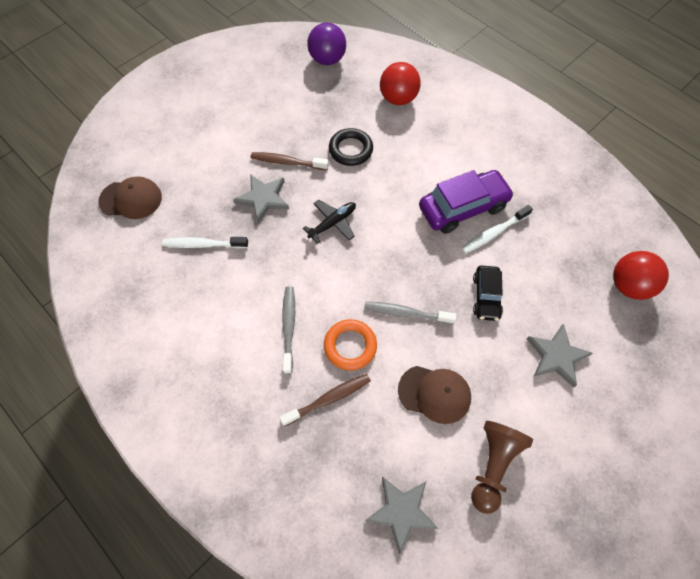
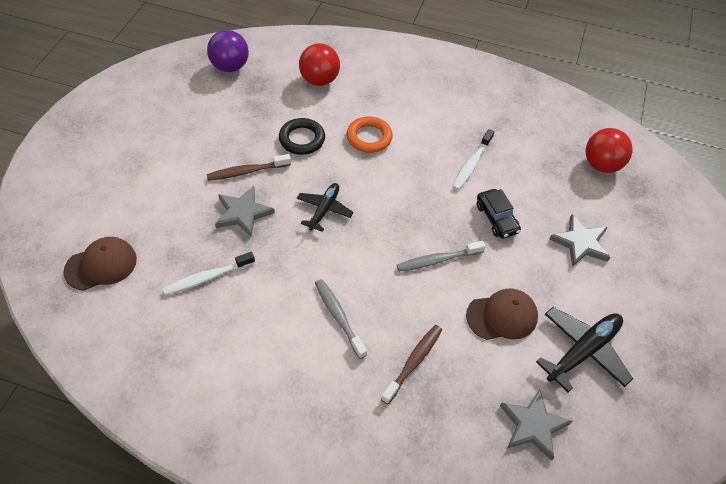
camera: 30 degrees left, 10 degrees down
orange ring [324,319,377,370] -> orange ring moved to [347,117,393,153]
purple car [419,170,514,234] -> none
brown pawn [471,421,533,514] -> black plane [536,307,633,392]

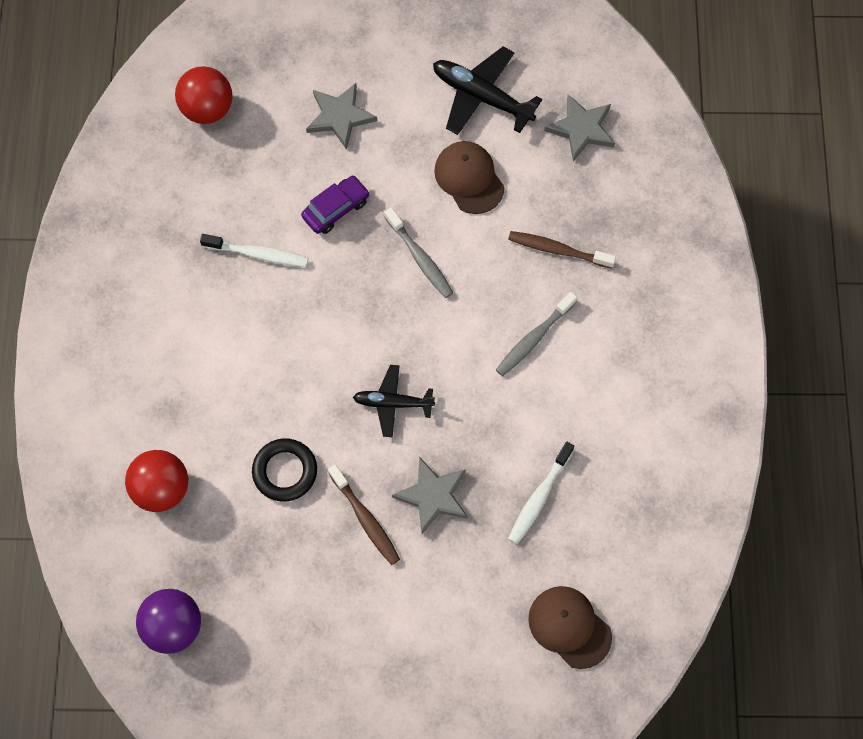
camera: 105 degrees left, 15 degrees up
white toothbrush [163,252,255,295] -> white toothbrush turned 75 degrees clockwise [508,442,574,544]
orange ring [347,117,393,153] -> none
black car [477,189,521,238] -> purple car [301,175,370,234]

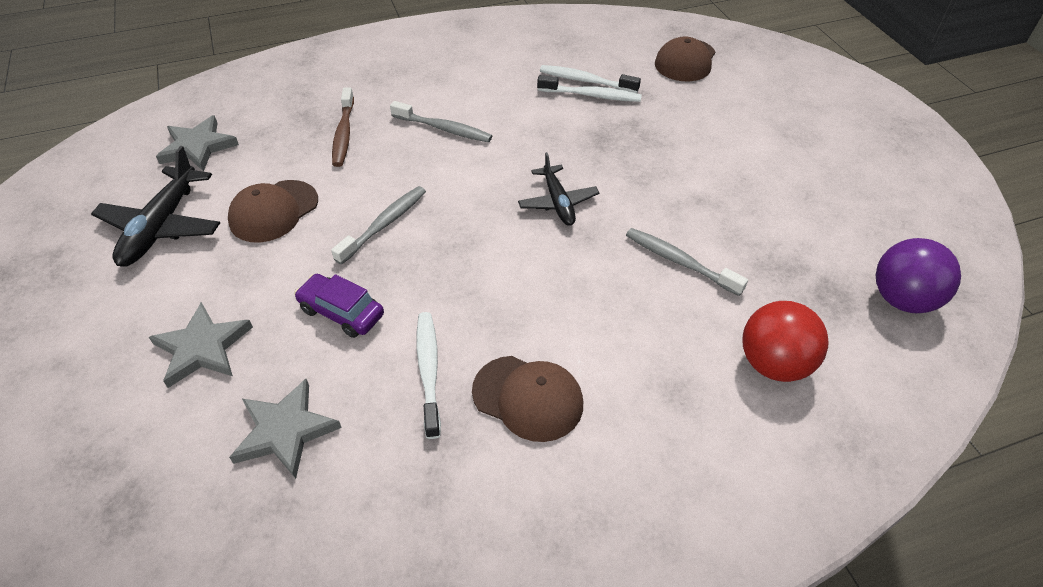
camera: 110 degrees left, 20 degrees down
red ball [175,66,233,124] -> none
black ring [252,438,317,502] -> grey toothbrush [626,228,748,296]
brown toothbrush [328,464,400,565] -> none
grey star [392,457,468,534] -> grey star moved to [229,379,342,479]
none -> brown cap [472,356,583,442]
none -> white toothbrush [540,65,641,93]

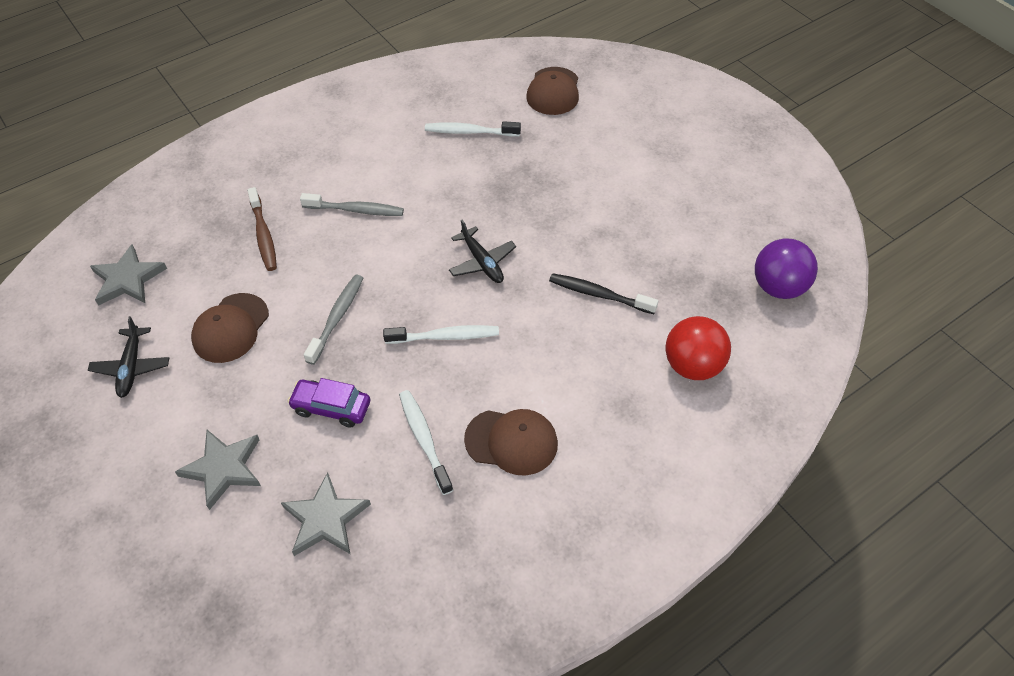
camera: 15 degrees left, 5 degrees up
black plane [91,146,220,267] -> black plane [88,316,169,398], size x0.65
white toothbrush [537,75,642,102] -> white toothbrush moved to [383,325,499,344]
grey toothbrush [626,228,748,296] -> black toothbrush [549,273,658,314]

